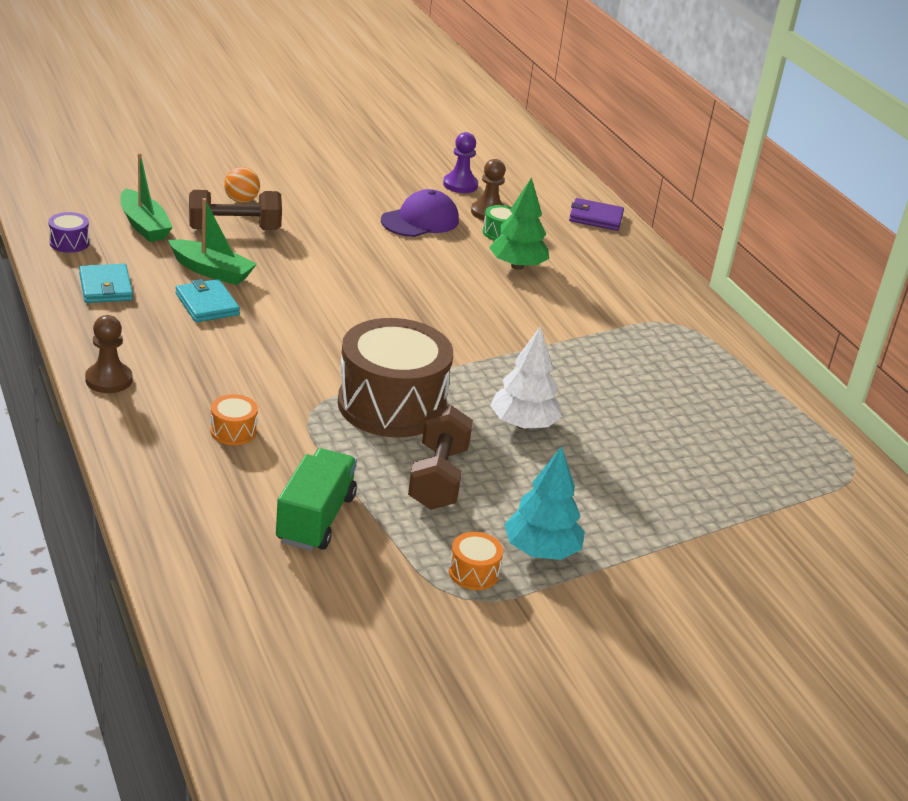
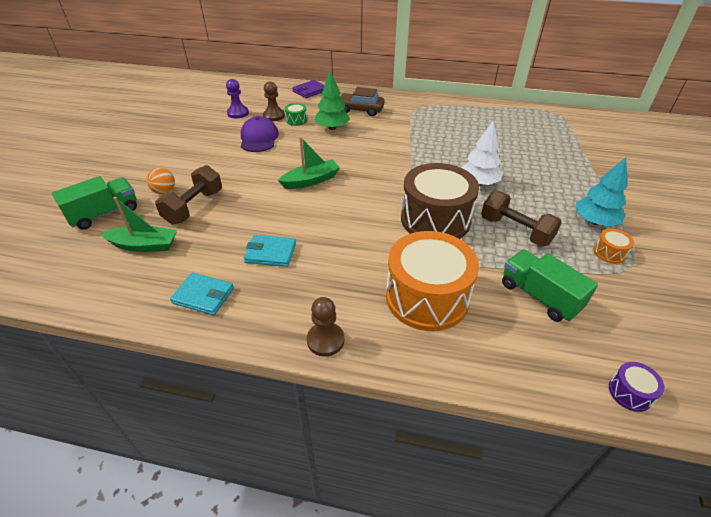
camera: 50 degrees left, 10 degrees up
purple drum [49,212,90,253] -> purple drum moved to [609,362,665,412]
green boat [168,198,257,285] -> green boat moved to [278,137,340,189]
orange drum [211,394,258,445] -> orange drum [386,231,479,331], size x2.48
none -> green truck [52,176,137,230]
none -> brown car [340,87,385,116]

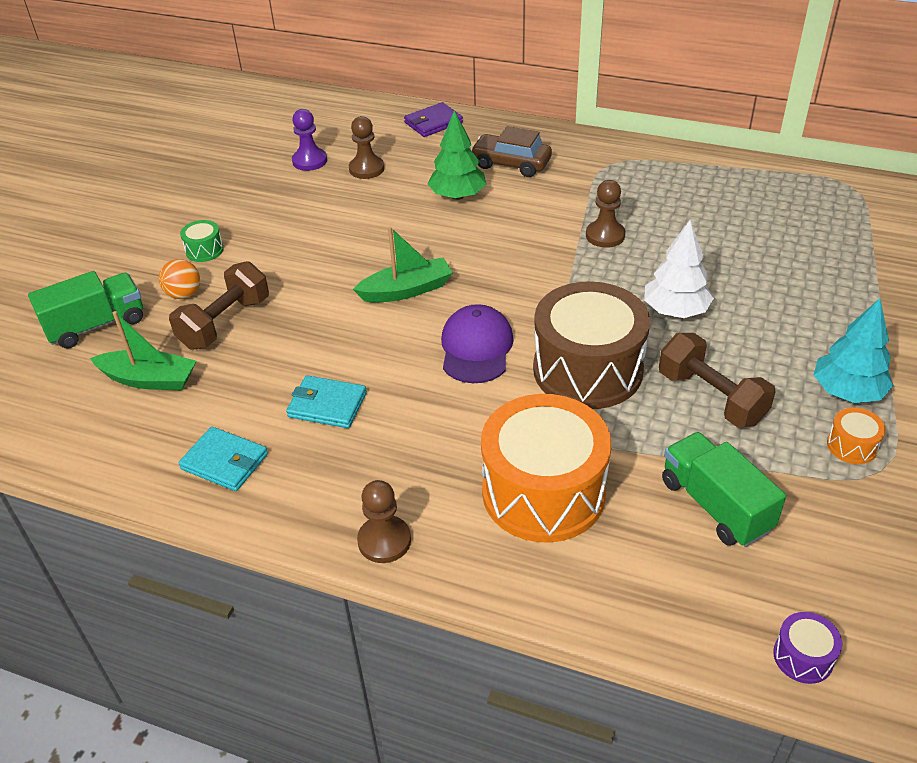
camera: 10 degrees right, 0 degrees up
purple cap [241,116,279,152] -> purple cap moved to [441,304,514,383]
green drum [285,103,307,126] -> green drum moved to [180,220,224,262]
none -> brown pawn [586,180,625,248]

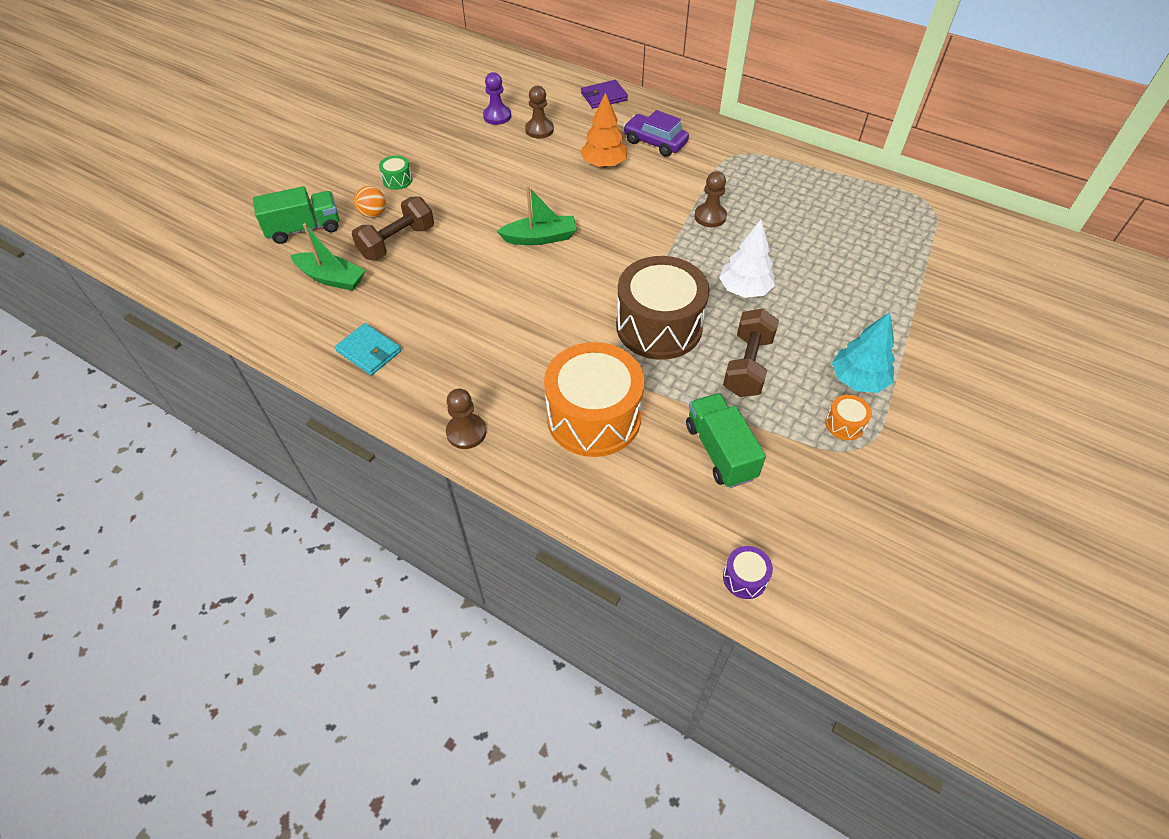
camera: 10 degrees right, 10 degrees up
turquoise wallet [286,375,367,428] -> none
green tree [428,110,487,200] -> orange tree [580,93,628,168]
purple cap [441,304,514,383] -> none
brown car [471,126,552,177] -> purple car [623,110,689,157]
brown dumbbell [659,333,776,428] -> brown dumbbell turned 45 degrees clockwise [723,308,779,397]

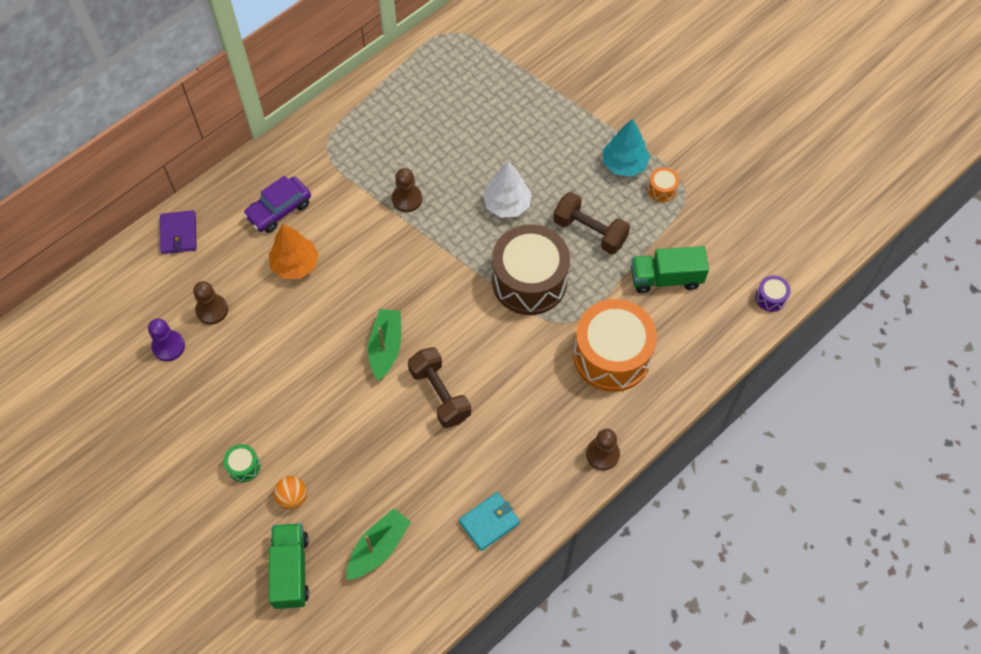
camera: 75 degrees left, 10 degrees up
brown dumbbell [352,196,434,261] -> brown dumbbell moved to [408,347,471,428]

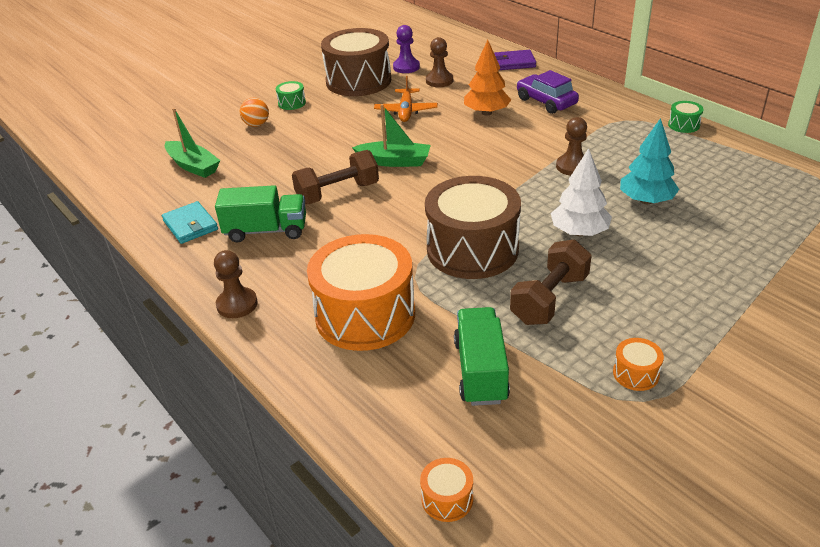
camera: 95 degrees right, 25 degrees down
green truck [269,523,309,609] -> green truck moved to [215,185,306,243]
turquoise tree [603,119,650,177] -> turquoise tree moved to [620,118,679,204]
purple drum [755,275,791,312] -> orange drum [420,458,473,522]
none -> brown drum [321,28,391,96]
none -> orange plane [374,76,438,122]
none -> green drum [668,101,703,133]

